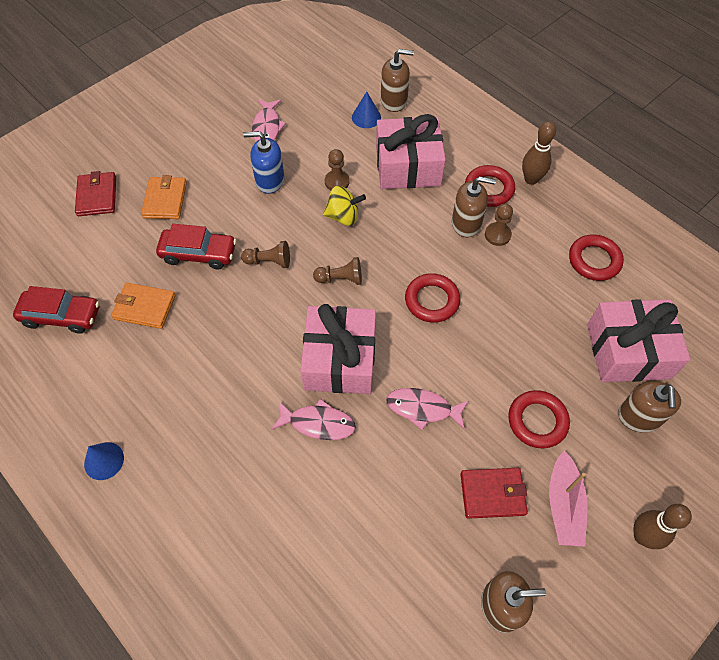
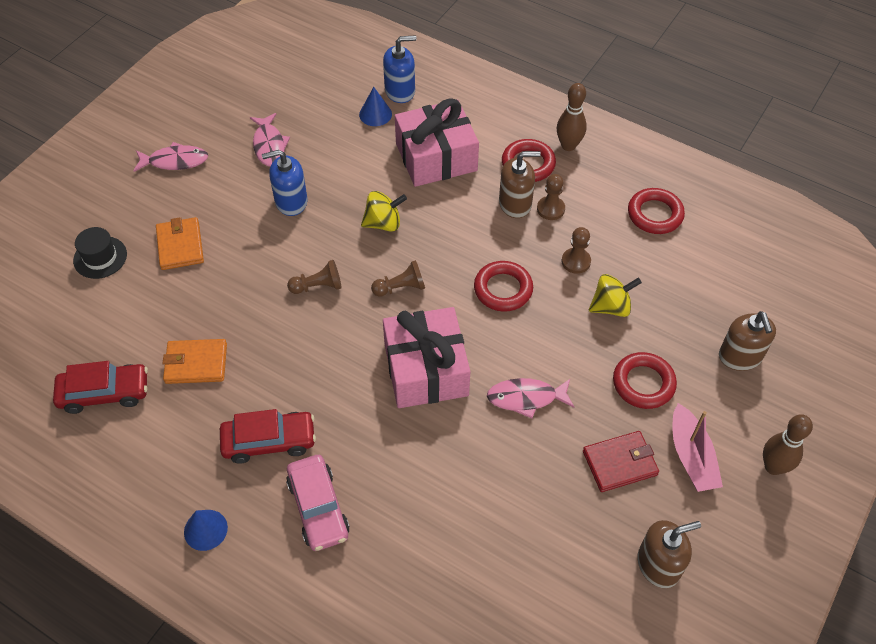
camera: 15 degrees left, 5 degrees down
red wallet [75,171,116,216] -> black hat [73,227,127,279]
red car [156,224,236,269] -> red car moved to [220,409,316,464]
pink fish [272,398,356,440] -> pink fish moved to [133,142,208,172]
brown pawn [325,149,350,190] -> brown pawn moved to [562,227,591,274]
brown soap dispenser [381,49,414,112] -> blue soap dispenser [383,35,417,103]
pink gift [587,299,690,382] -> none
none -> pink car [286,455,350,551]
none -> yellow spinning top [589,274,642,317]

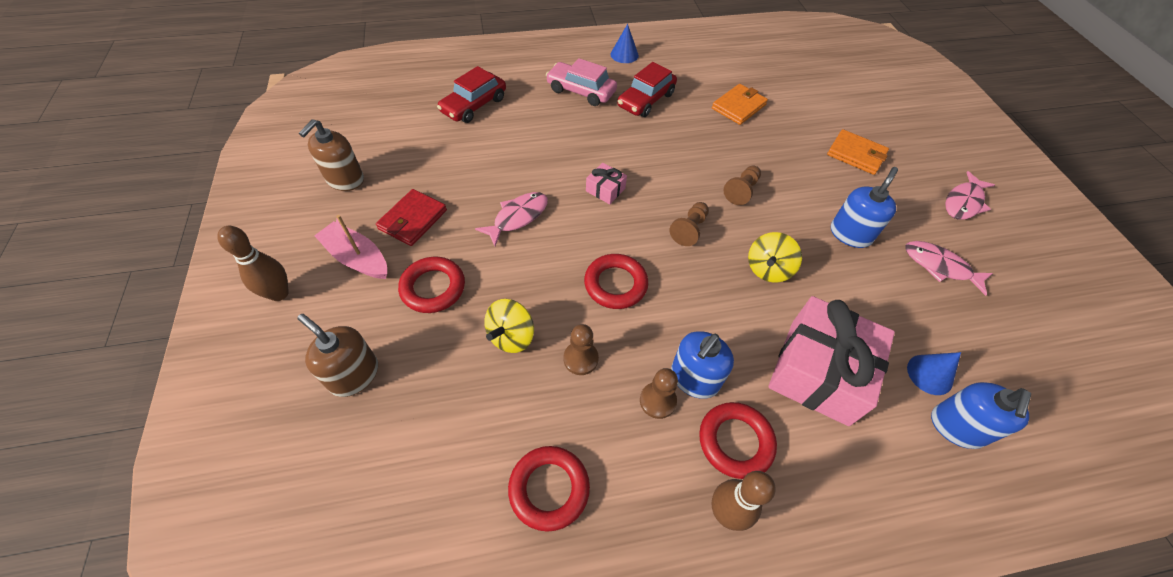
camera: 135 degrees right, 0 degrees up
red car [53,361,148,414] -> red car moved to [437,66,506,123]
black hat [73,227,127,279] -> none
pink gift [383,307,470,408] -> pink gift [586,163,627,204], size x0.43
brown soap dispenser [499,151,541,218] -> blue soap dispenser [671,331,734,399]

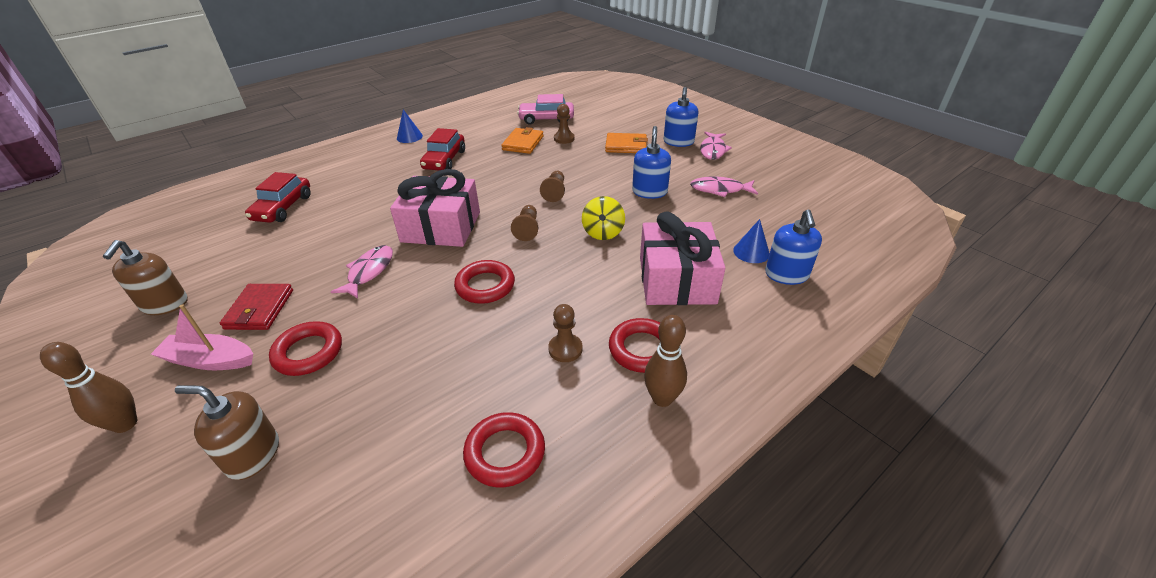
camera: 25 degrees left, 15 degrees down
yellow spinning top [484,299,534,353] -> none
pink car [546,58,617,106] -> pink car moved to [517,94,574,125]
brown pawn [563,324,599,375] -> brown pawn moved to [554,104,575,144]
pink gift [586,163,627,204] -> pink gift [390,169,480,247], size x2.32
blue soap dispenser [671,331,734,399] -> blue soap dispenser moved to [664,87,698,147]

